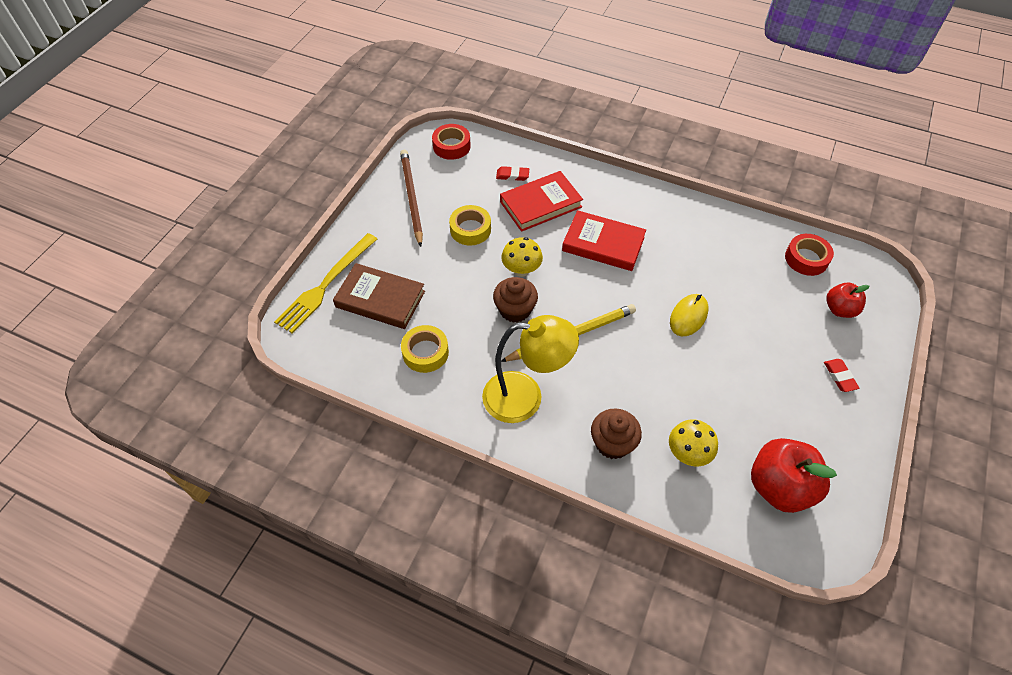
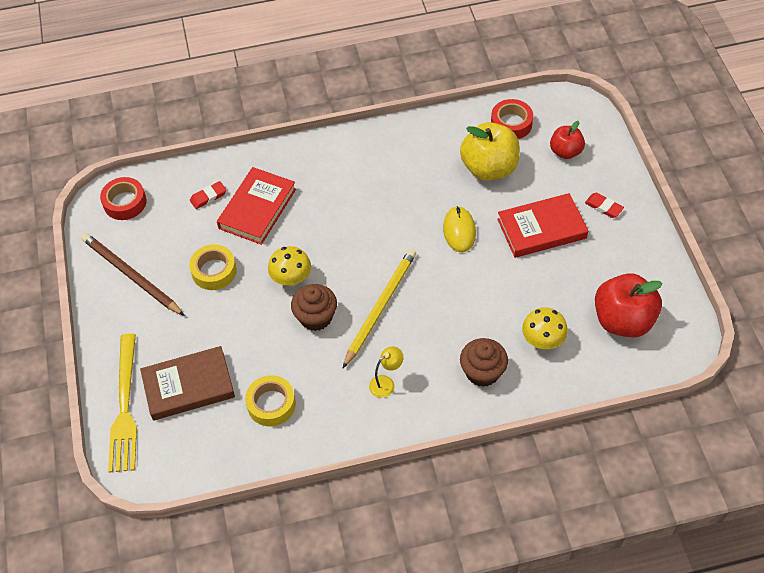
camera: 35 degrees left, 0 degrees up
yellow lamp [482,315,579,423] -> yellow lamp [369,347,403,398], size x0.43
red book [562,210,646,271] -> red book moved to [497,193,588,258]
none -> yellow apple [460,122,520,181]

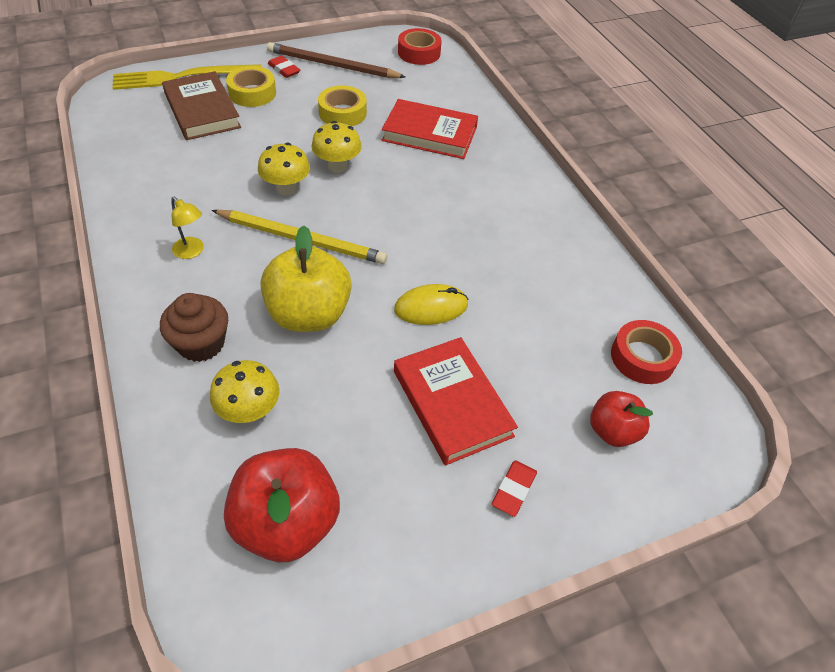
camera: 75 degrees right, 5 degrees down
brown pencil [82,233,185,316] -> brown pencil turned 105 degrees counterclockwise [267,42,405,78]
red eraser [190,181,226,209] -> red eraser moved to [268,56,300,78]
yellow tape [245,375,296,426] -> yellow tape moved to [226,66,276,107]
brown cupcake [291,284,337,331] -> yellow mushroom [258,143,310,195]
yellow apple [460,122,520,181] -> yellow apple moved to [261,226,352,332]

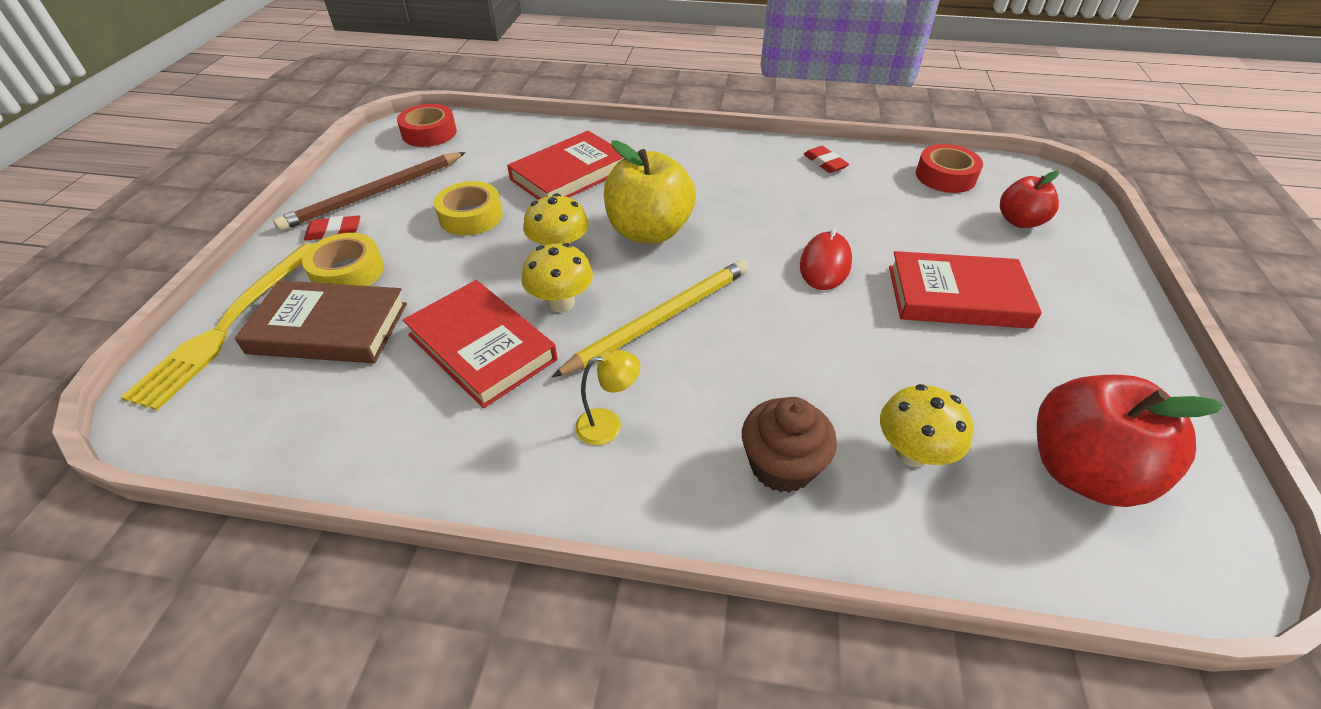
camera: 55 degrees left, 5 degrees down
yellow apple [261,226,352,332] -> yellow apple moved to [604,140,696,244]
yellow mouse [394,284,468,325] -> red mouse [800,228,852,290]
red eraser [492,460,537,517] -> red eraser moved to [803,146,849,173]
none -> red book [403,280,557,408]

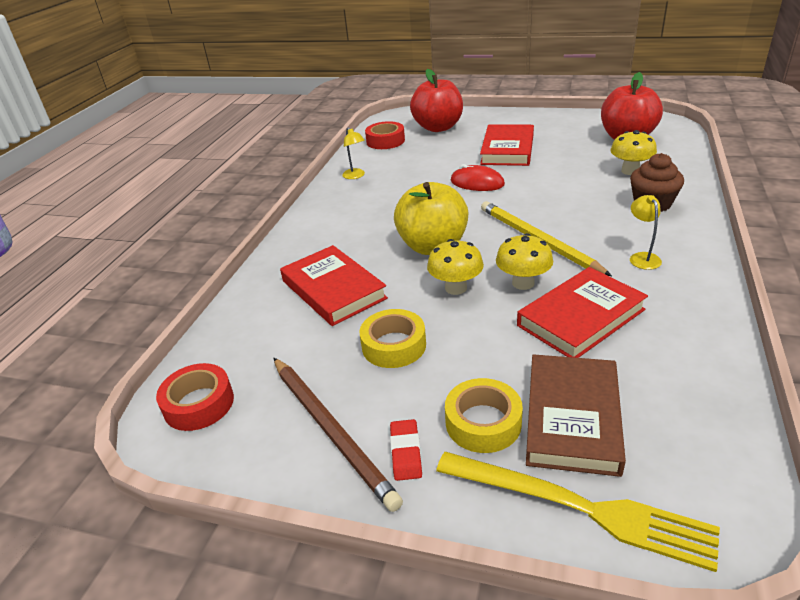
camera: 80 degrees left, 10 degrees down
red eraser [803,146,849,173] -> yellow lamp [342,127,365,179]
red apple [1000,171,1059,228] -> red apple [410,69,463,132], size x1.71

